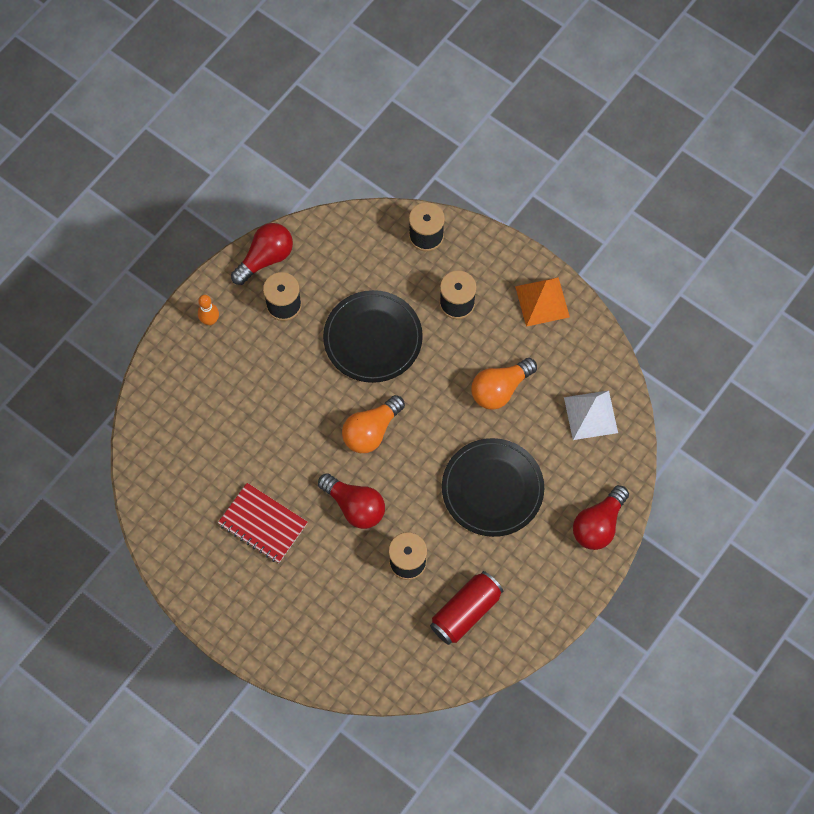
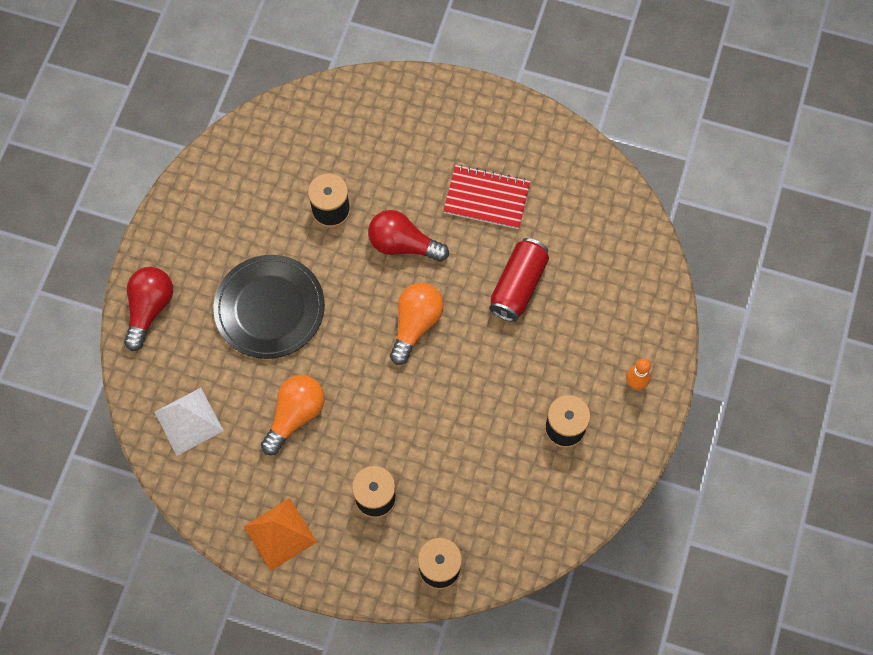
camera: 160 degrees right, 0 degrees up
red light bulb [231,223,293,285] -> none
black plate [323,290,423,383] -> none
red can [430,571,503,645] -> red can moved to [489,238,549,322]

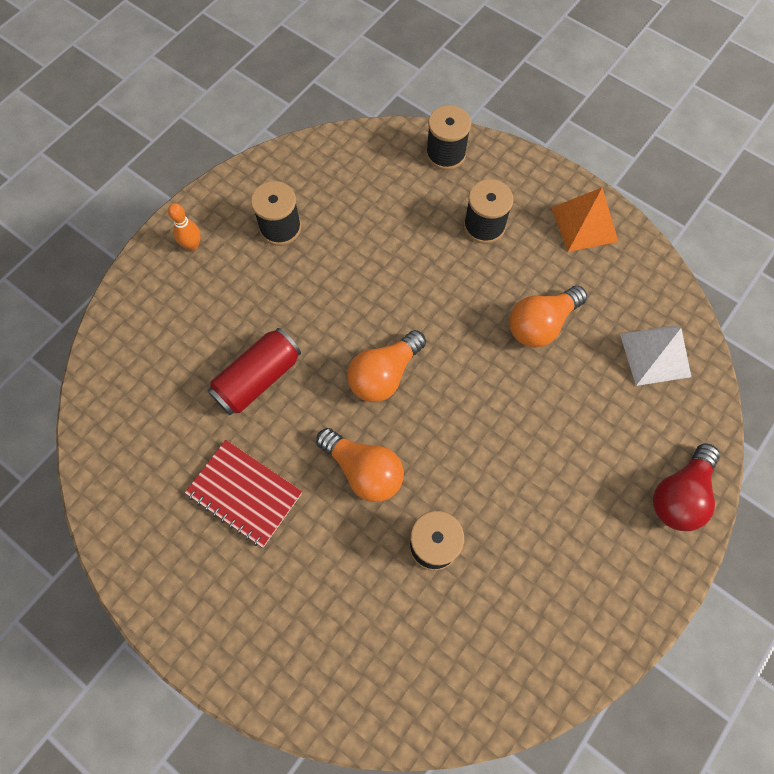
camera: 160 degrees left, 0 degrees up
black plate [213,255,325,359] -> none
red light bulb [368,210,449,262] -> orange light bulb [316,428,404,502]

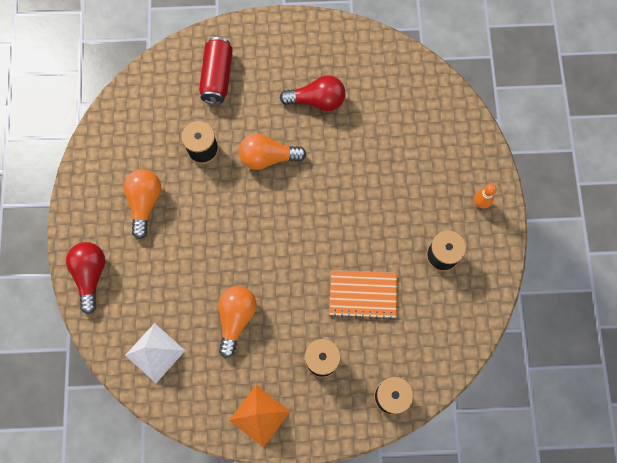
camera: 140 degrees right, 5 degrees up
red notebook [185,440,302,548] -> red light bulb [280,75,345,112]
red can [208,328,301,415] -> red can moved to [199,37,233,104]
orange light bulb [347,330,426,402] -> orange light bulb moved to [124,169,161,239]
none -> orange notebook [329,270,397,319]

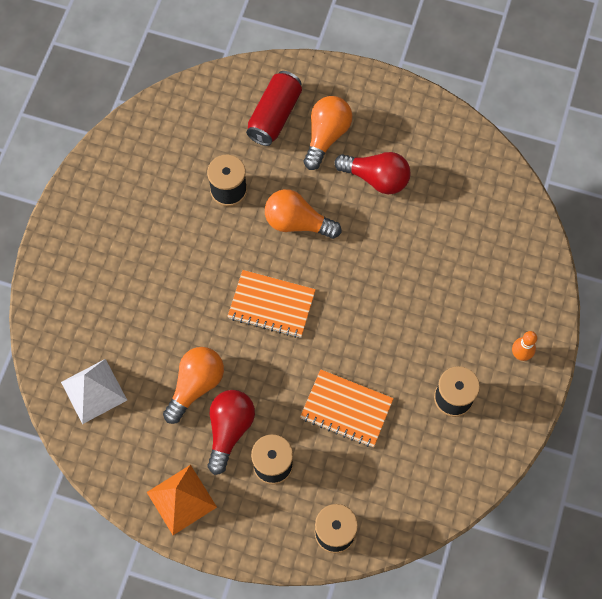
camera: 20 degrees right, 5 degrees down
red light bulb [66,242,105,314] -> red light bulb moved to [207,390,255,475]
orange light bulb [124,169,161,239] -> orange light bulb moved to [304,96,352,170]
none -> orange notebook [227,270,316,338]

